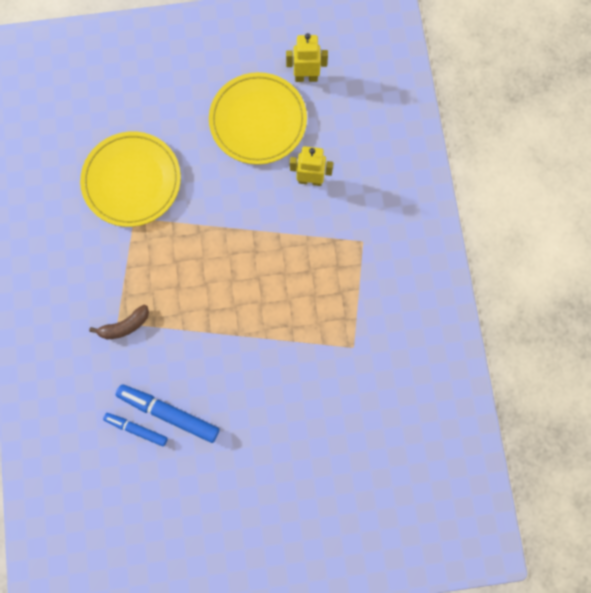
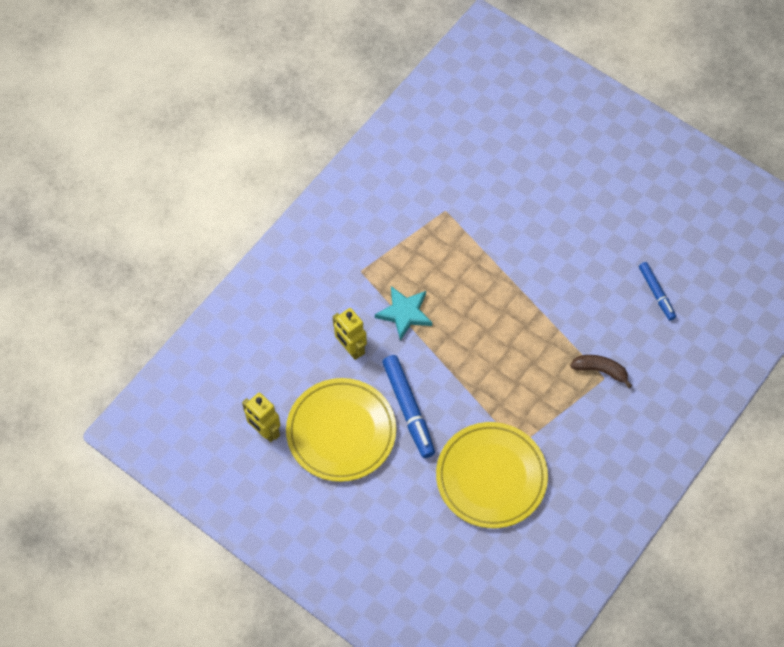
camera: 135 degrees left, 15 degrees down
blue marker [116,384,220,443] -> blue marker moved to [382,355,435,458]
none -> turquoise star [375,286,432,341]

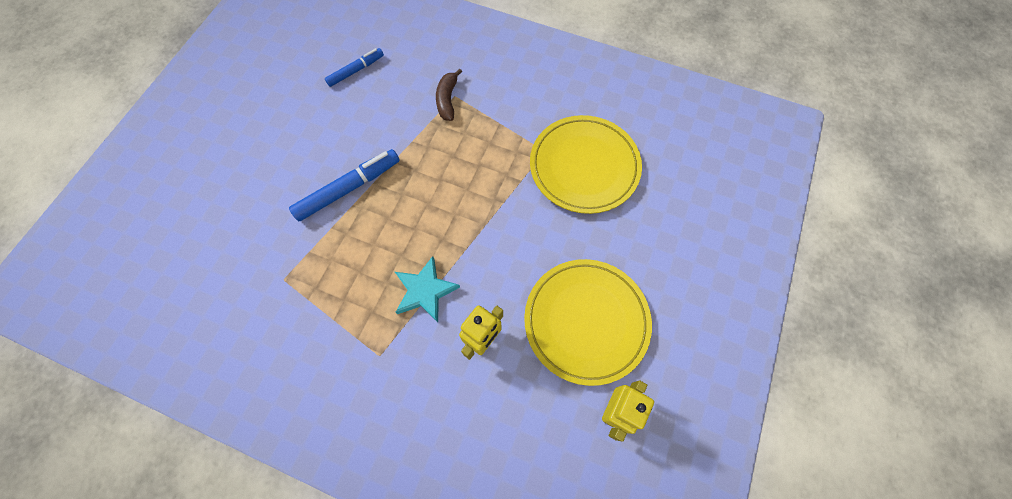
camera: 105 degrees left, 5 degrees up
blue marker [382,355,435,458] -> blue marker moved to [289,149,400,221]

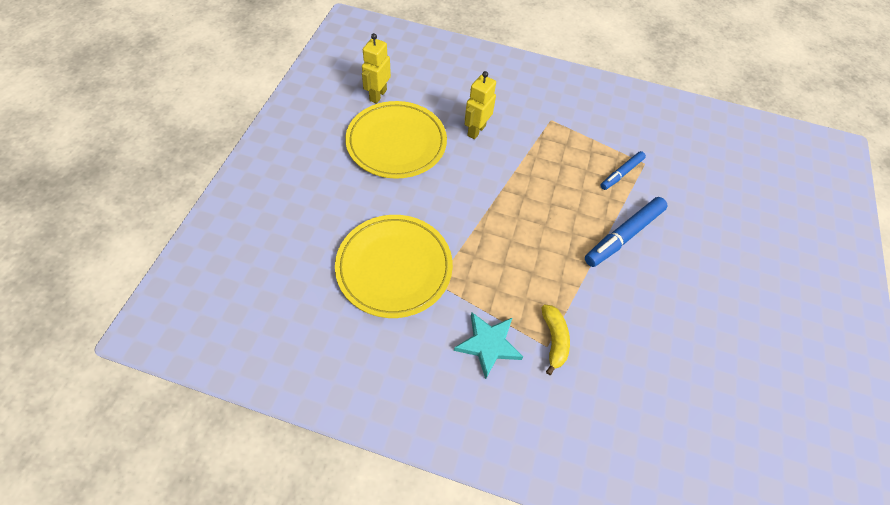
camera: 170 degrees right, 10 degrees down
blue marker [325,48,384,87] -> blue marker moved to [600,151,646,190]
turquoise star [395,256,460,322] -> turquoise star moved to [454,312,523,379]
brown banana [436,68,462,121] -> yellow banana [541,304,570,375]

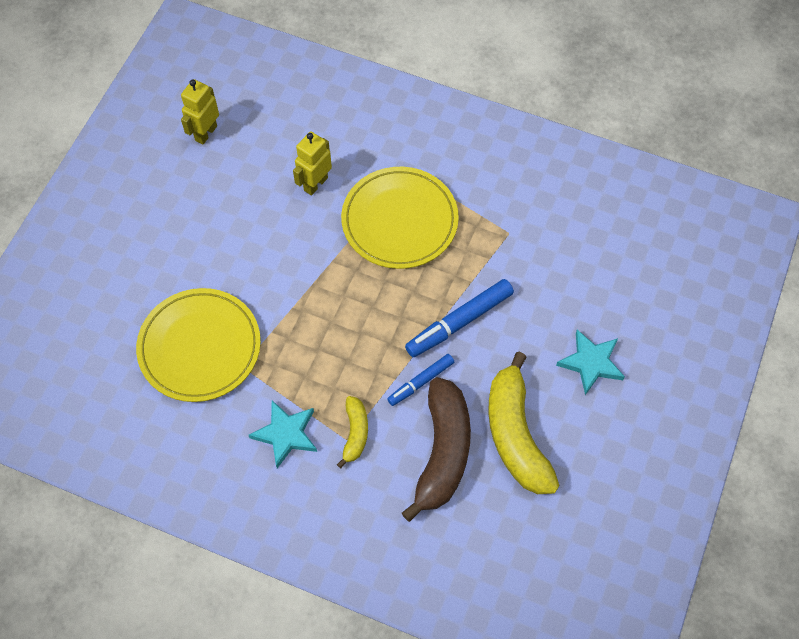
camera: 10 degrees right, 5 degrees up
yellow plate [345,101,447,179] -> yellow plate moved to [341,167,459,269]
blue marker [600,151,646,190] -> blue marker moved to [387,354,454,406]
none -> brown banana [402,377,471,522]
none -> yellow banana [488,352,560,494]
none -> turquoise star [556,330,625,395]

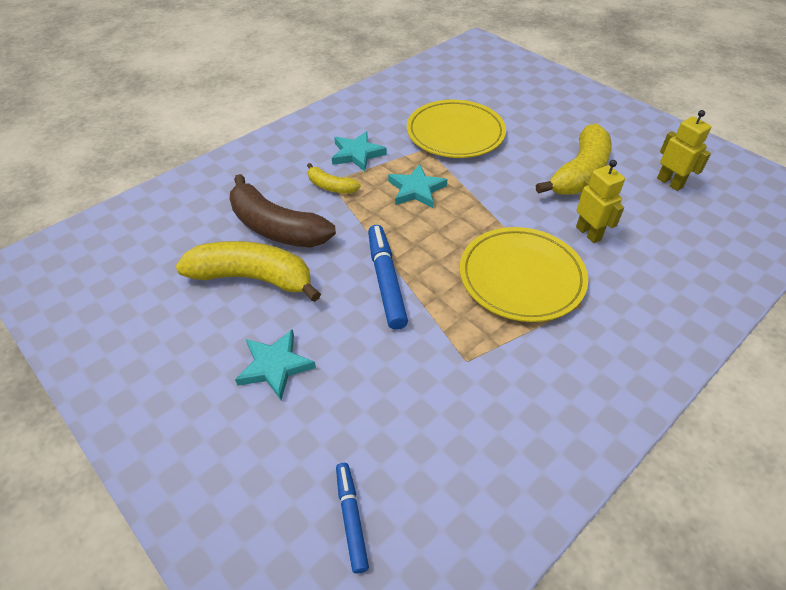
camera: 115 degrees right, 15 degrees down
blue marker [387,354,454,406] -> blue marker moved to [336,463,369,574]
none -> turquoise star [388,164,447,208]
none -> yellow banana [536,124,612,195]

